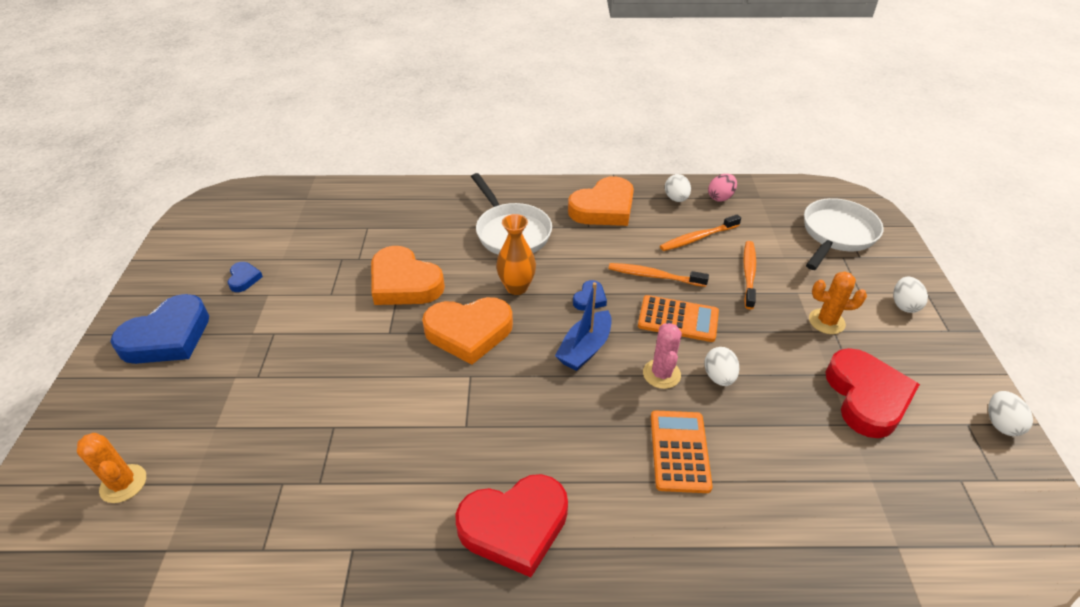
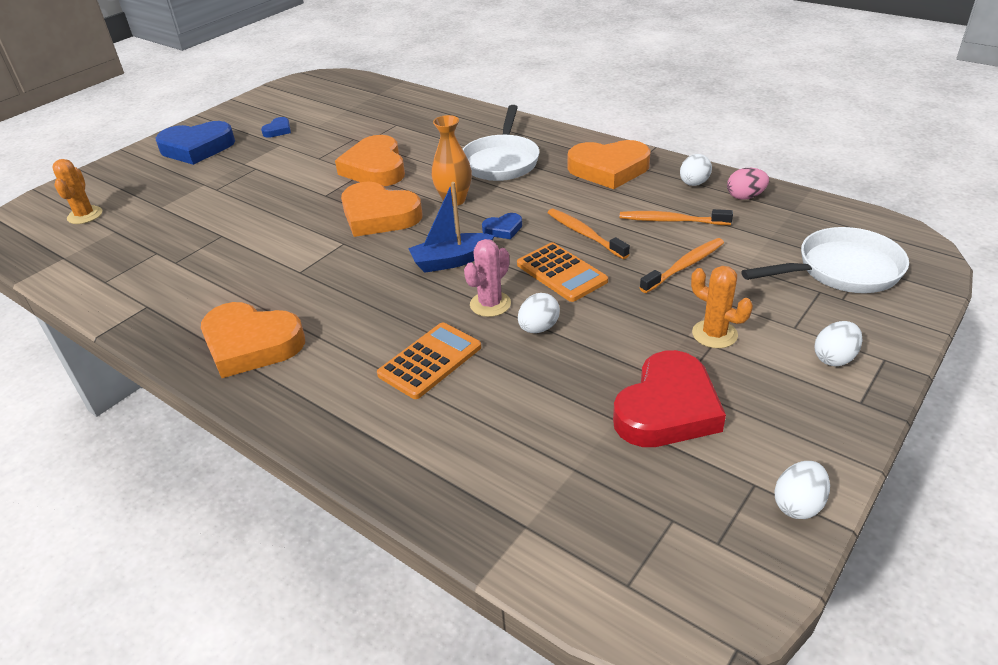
camera: 40 degrees right, 5 degrees down
red heart [455,474,568,577] -> orange heart [201,302,305,378]

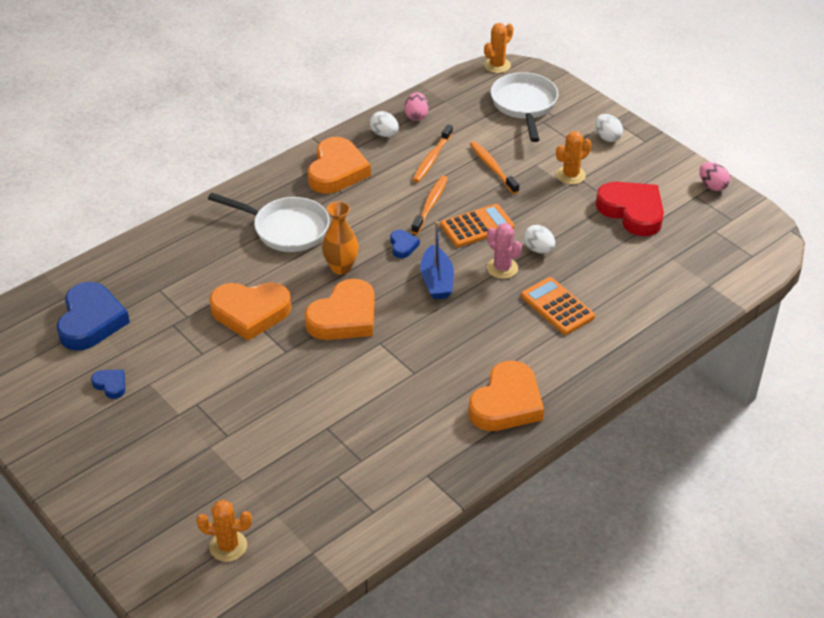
camera: 80 degrees left, 5 degrees up
blue heart [156,121,235,165] -> blue heart moved to [57,282,130,351]
orange toothbrush [548,209,630,259] -> orange toothbrush turned 135 degrees clockwise [411,176,448,234]
white egg [774,461,830,519] -> pink egg [699,162,730,191]
none -> orange cactus [484,23,514,73]

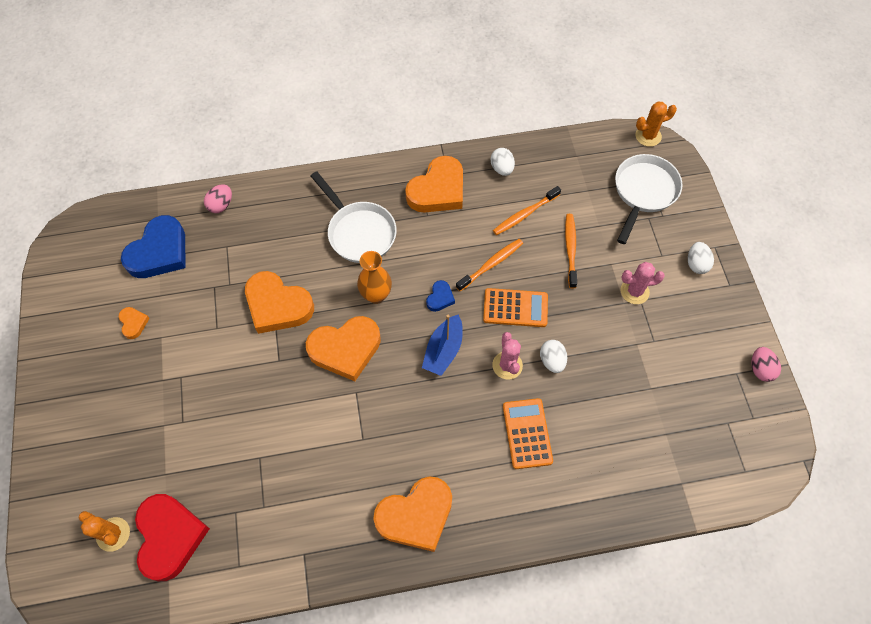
camera: 30 degrees right, 20 degrees up
blue heart [91,370,125,399] -> orange heart [119,307,150,339]
pink egg [404,92,429,121] -> pink egg moved to [204,184,232,213]
orange cactus [556,131,591,184] -> pink cactus [621,262,665,304]
red heart [596,182,664,236] -> red heart moved to [135,494,210,581]

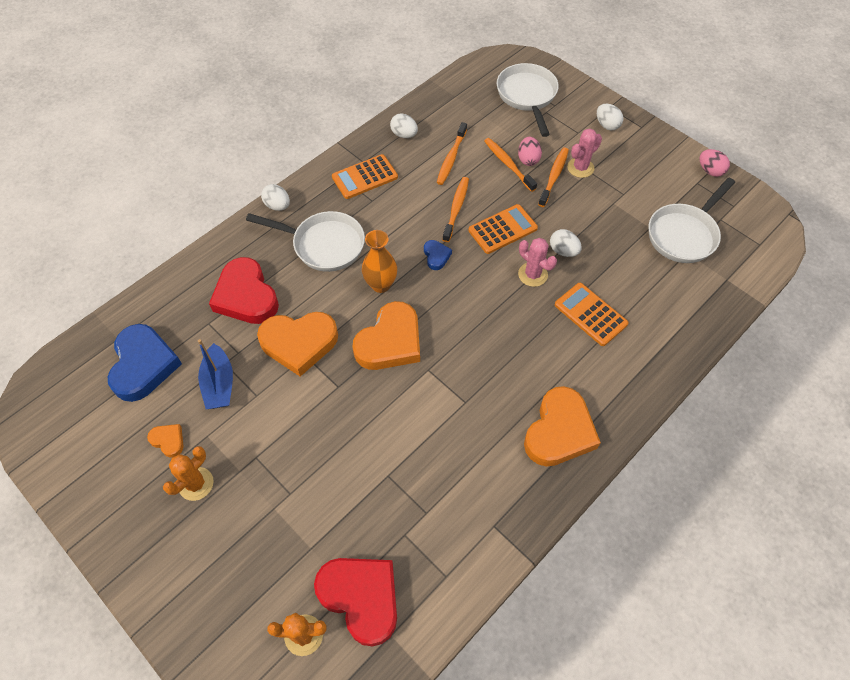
camera: 35 degrees left, 5 degrees down
pink egg [204,184,232,213] -> pink egg moved to [518,137,542,166]
orange heart [405,156,463,213] -> orange calculator [332,154,398,199]
blue boat [422,314,463,376] -> blue boat moved to [198,339,233,409]
orange cactus [636,101,677,147] -> orange cactus moved to [163,446,214,501]
none -> red heart [209,257,279,324]
none -> white egg [261,184,290,211]
none -> orange toothbrush [538,147,569,207]
none -> white pan [649,178,735,263]

